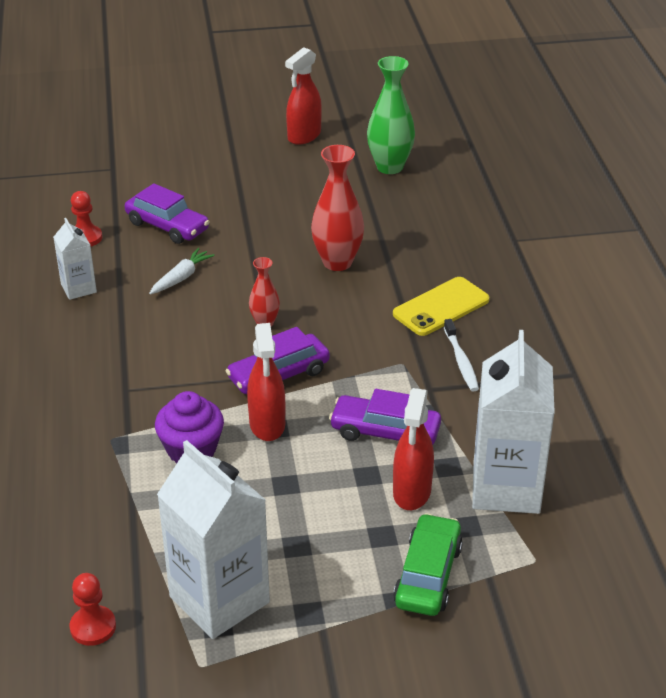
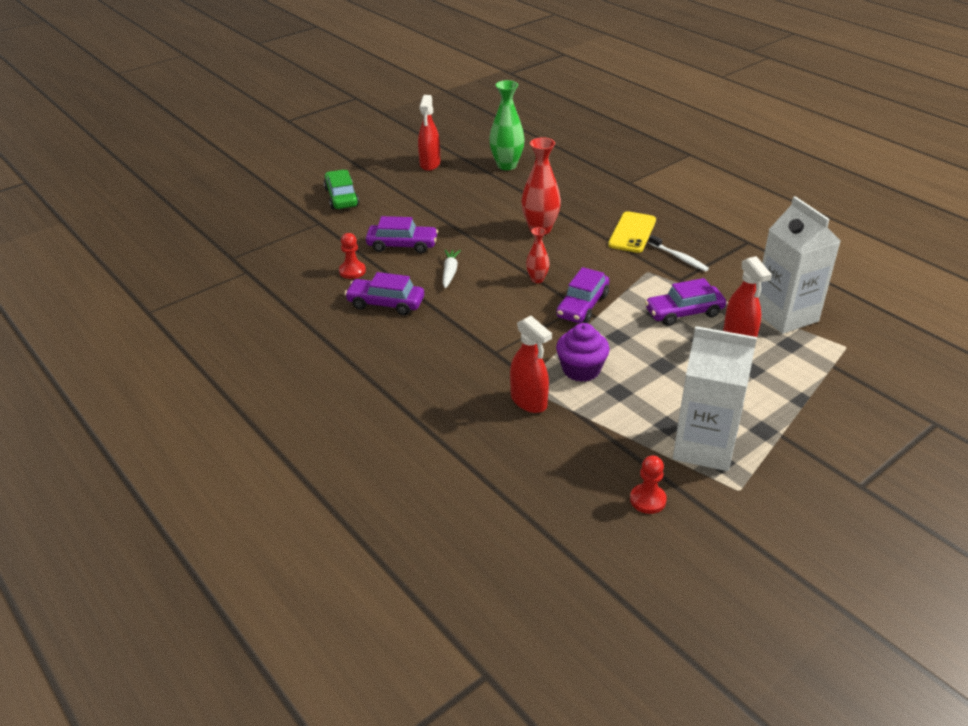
camera: 30 degrees left, 0 degrees up
white carton [54,218,97,300] -> purple car [345,272,424,315]
red spray bottle [247,323,285,441] -> red spray bottle moved to [510,316,552,413]
green car [393,513,463,616] -> green car moved to [324,170,359,210]

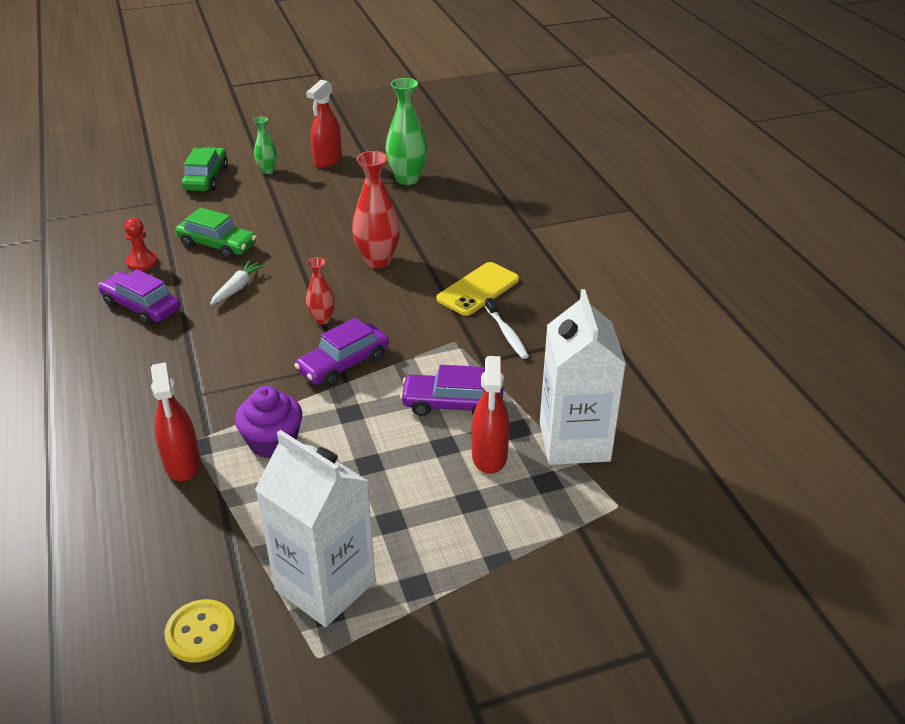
camera: 20 degrees right, 0 degrees up
purple car [366,216,438,253] -> green car [175,208,257,259]
red pawn [630,455,667,514] -> yellow button [164,599,236,663]
none -> green vase [254,117,277,174]

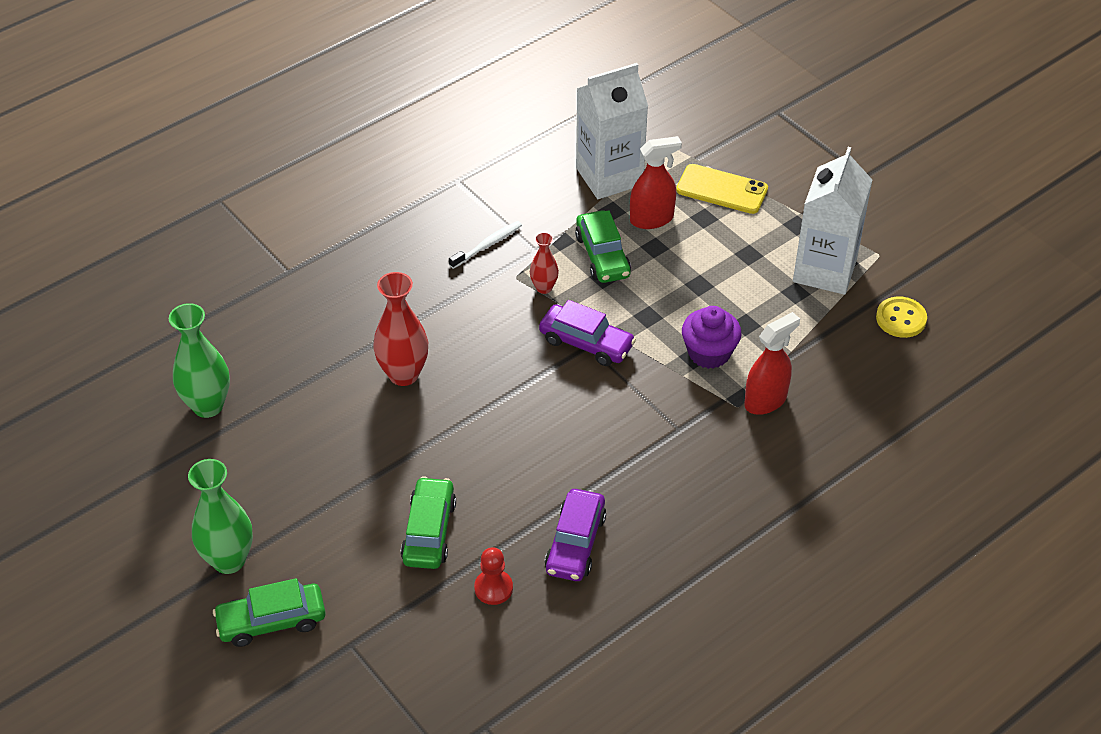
camera: 110 degrees left, 10 degrees up
white carrot [210,260,266,305] -> none
green vase [254,117,277,174] -> green vase [188,459,253,574], size x1.80
red spray bottle [306,80,342,168] -> none
red vase [306,257,335,324] -> red vase moved to [530,232,559,294]
purple car [400,365,504,416] -> green car [575,210,631,283]
yellow phone [437,262,519,316] -> yellow phone moved to [676,164,768,214]

